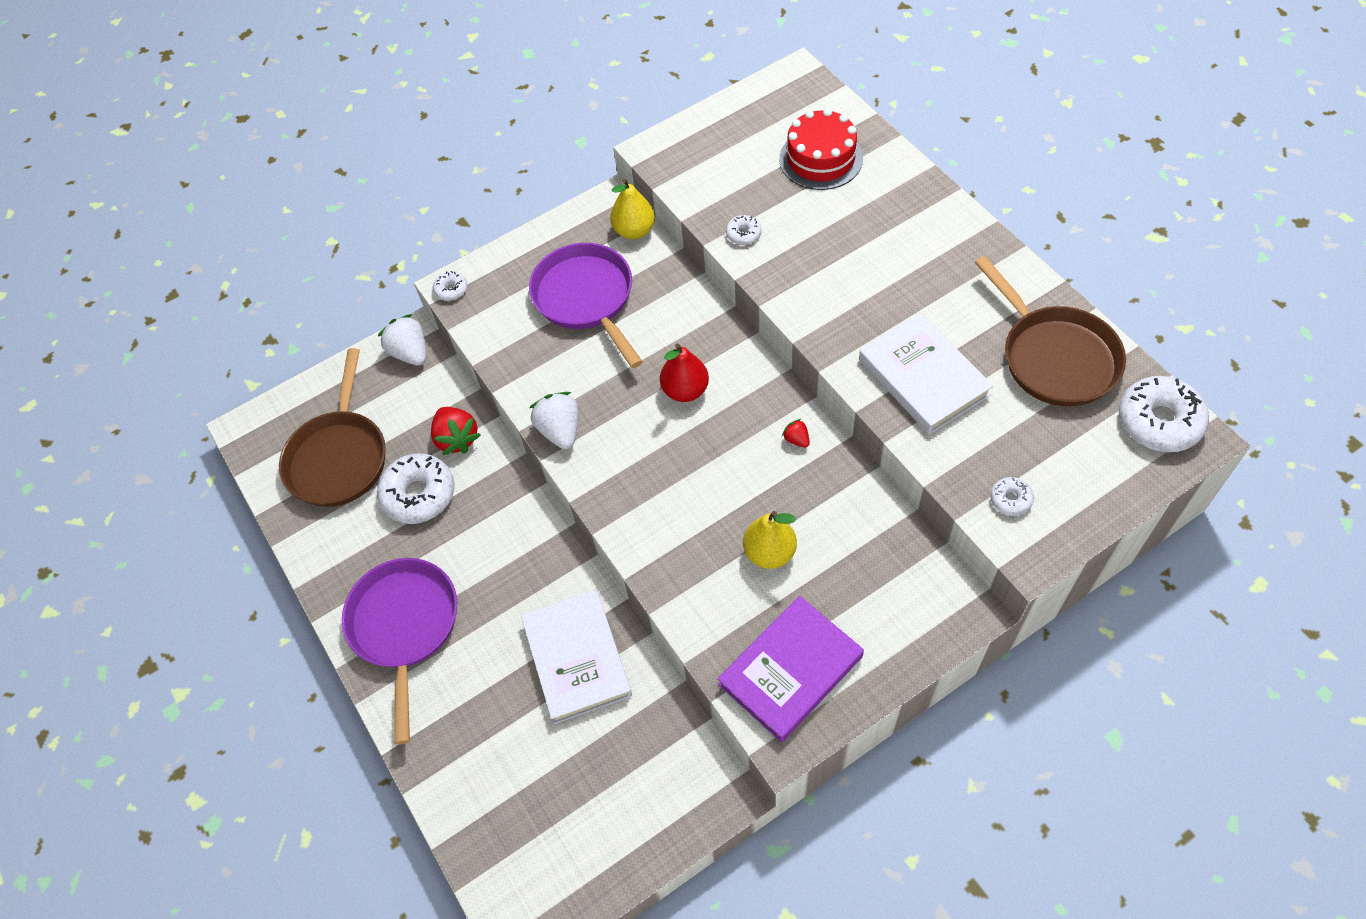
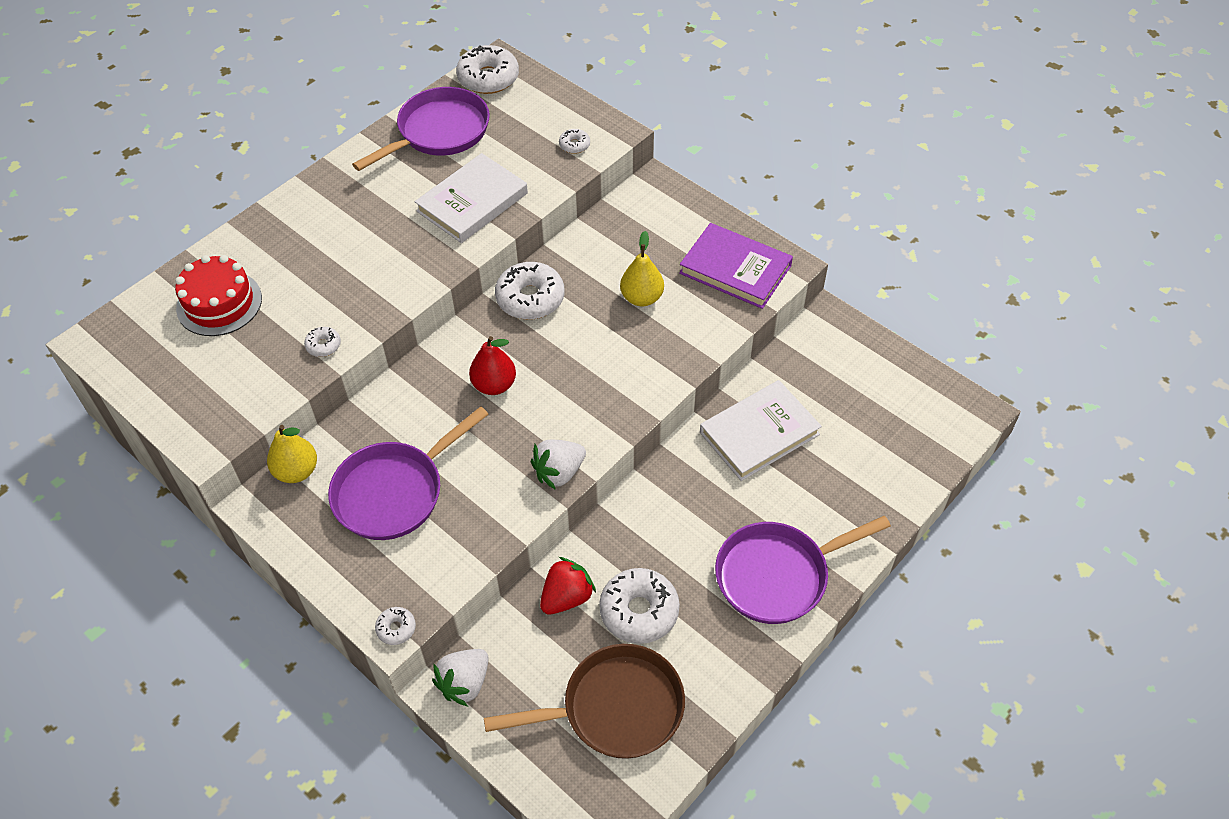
camera: 110 degrees left, 5 degrees down
red strawberry [782,419,810,448] -> white donut [495,262,564,320]
brown pan [975,256,1126,406] -> purple pan [352,87,490,171]

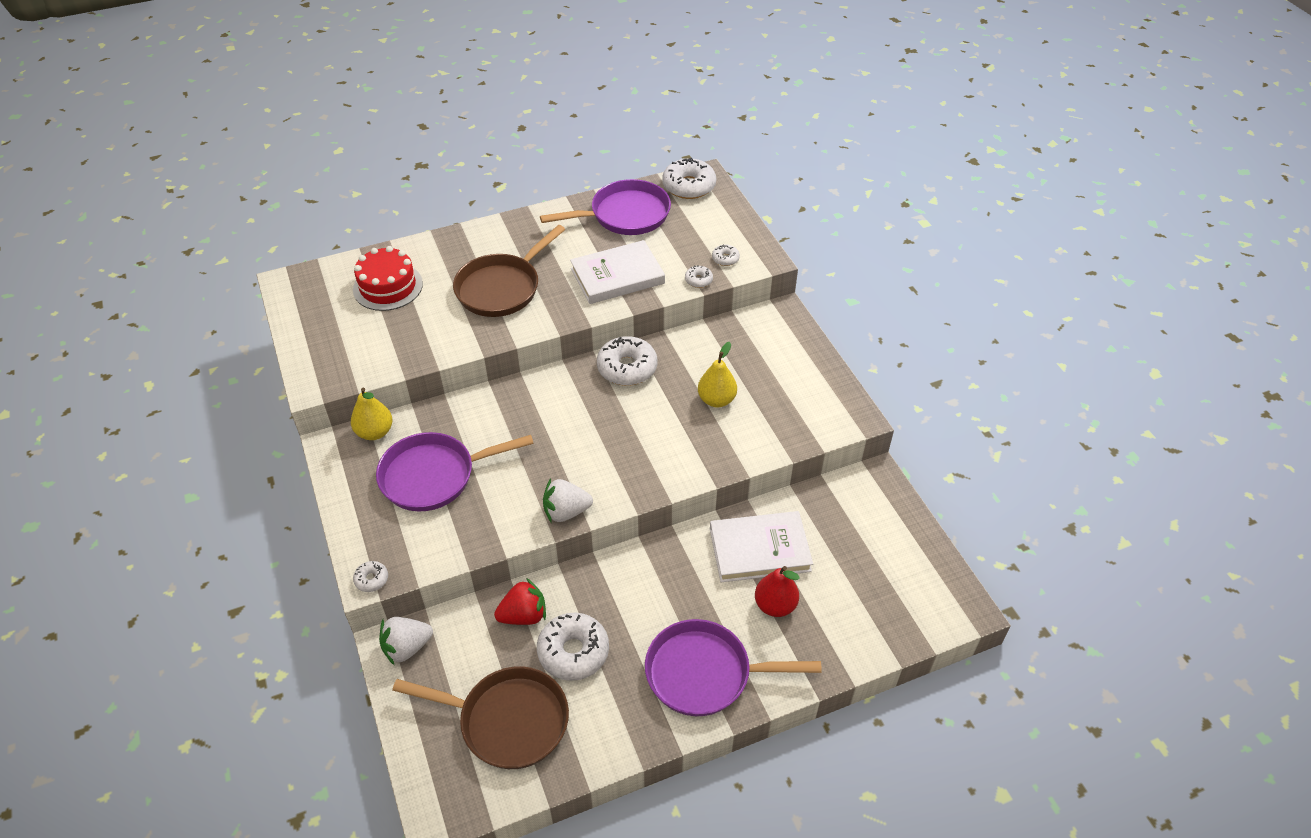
camera: 25 degrees right, 5 degrees down
white donut [304,327,341,357] -> white donut moved to [685,265,713,288]
red pear [469,336,516,395] -> red pear moved to [755,566,800,617]
purple book [679,223,793,309] -> none
none -> brown pan [453,225,565,317]

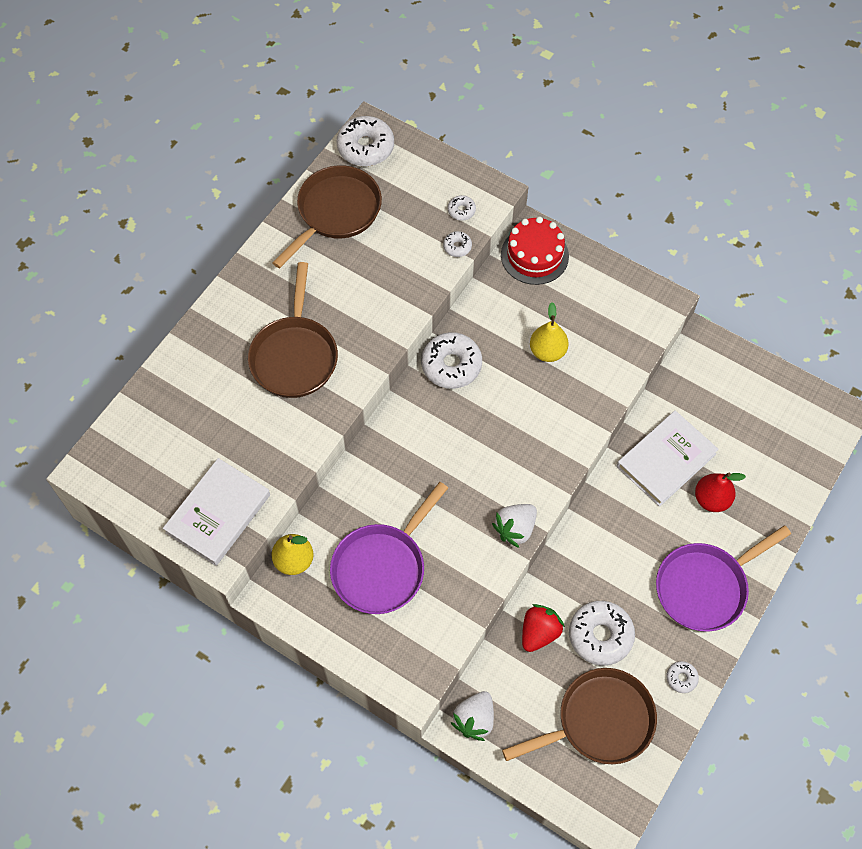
camera: 35 degrees left, 15 degrees up
red cake [353,246,423,311] -> red cake moved to [501,217,569,285]
white donut [353,561,388,592] -> white donut moved to [666,661,699,693]
purple pan [540,179,671,235] -> brown pan [272,165,382,268]
white book [570,240,665,304] -> white book moved to [163,458,270,566]

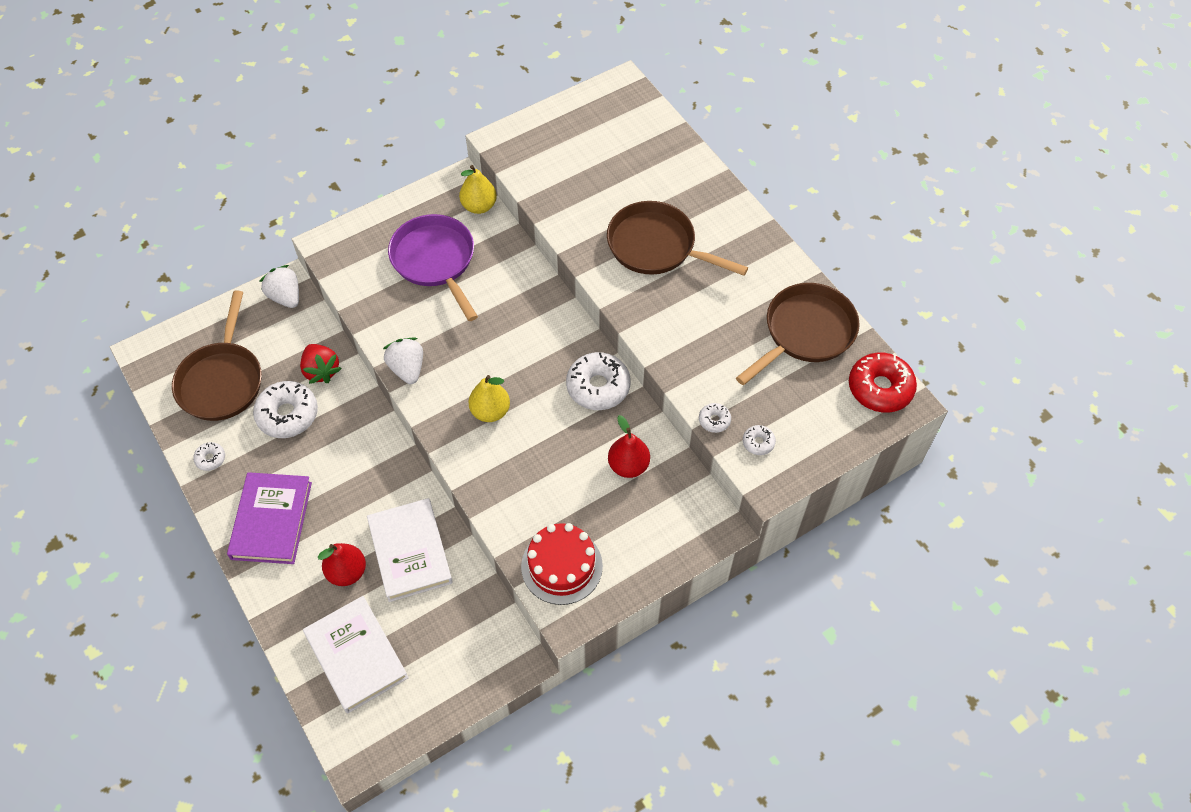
camera: 115 degrees right, 5 degrees down
white book [163,458,270,566] -> white book moved to [303,596,409,713]
brown pan [272,165,382,268] -> brown pan turned 105 degrees counterclockwise [736,283,860,385]
white donut [337,116,394,166] -> red donut [849,353,917,413]
red cake [501,217,569,285] -> red cake moved to [521,523,603,605]
yellow pear [530,302,569,362] -> yellow pear moved to [468,375,510,422]
purple pan [656,525,791,632] -> purple book [227,472,312,564]
none -> red pear [608,415,650,478]

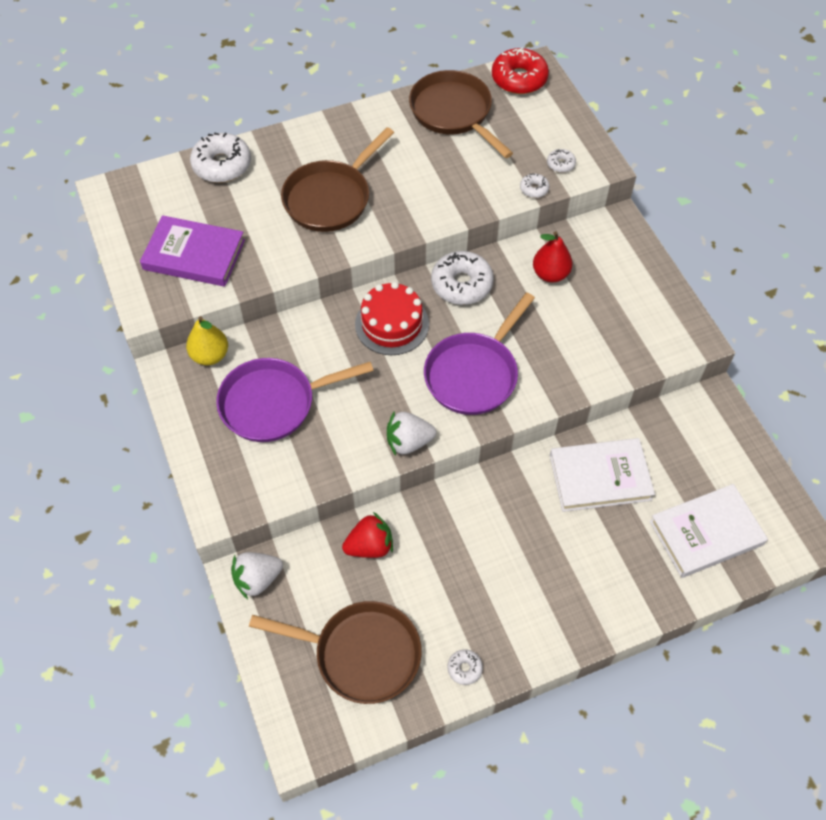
camera: 80 degrees left, 0 degrees up
purple book [227,472,312,564] -> purple book moved to [140,215,245,287]
white donut [253,381,318,438] -> white donut moved to [190,133,251,183]
red pear [318,543,366,586] -> none
yellow pear [468,375,510,422] -> purple pan [424,292,535,415]
red cake [521,523,603,605] -> red cake moved to [355,282,429,355]

